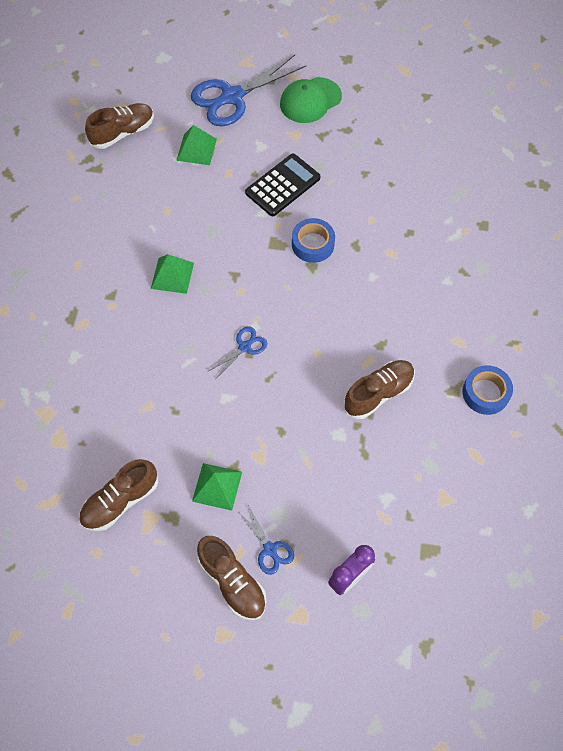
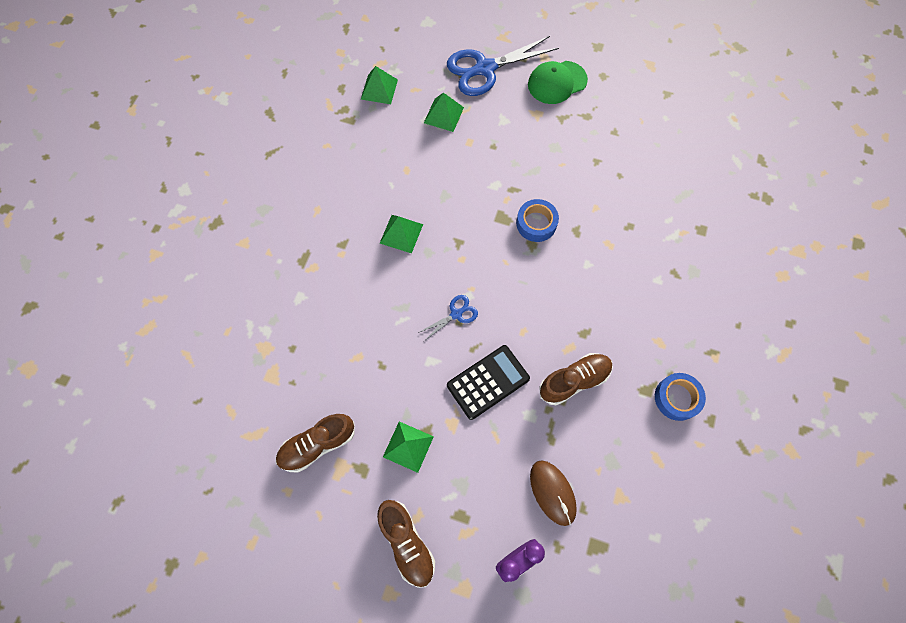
camera: 10 degrees right, 5 degrees up
brown shoe [85,103,154,149] -> green pyramid [361,66,398,104]
blue scissors [240,505,294,575] -> none
black calculator [245,154,320,216] -> black calculator moved to [447,345,530,420]
none -> brown mouse [530,460,577,526]

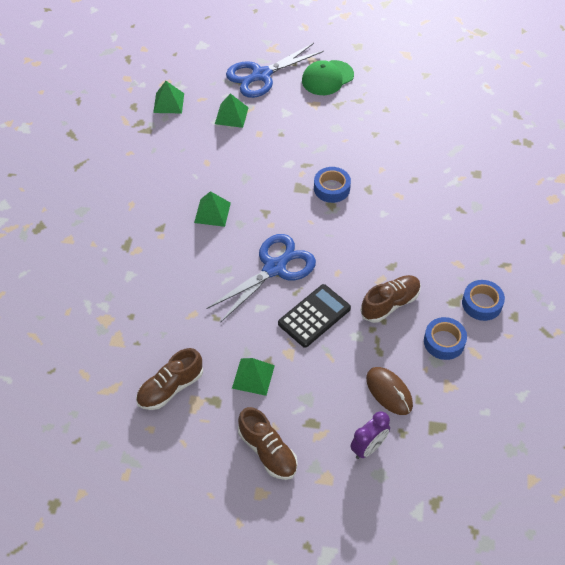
camera: 10 degrees left, 15 degrees down
blue scissors [418,295,478,341] -> blue scissors [206,234,316,322], size x2.13
none -> blue tape [424,317,467,360]

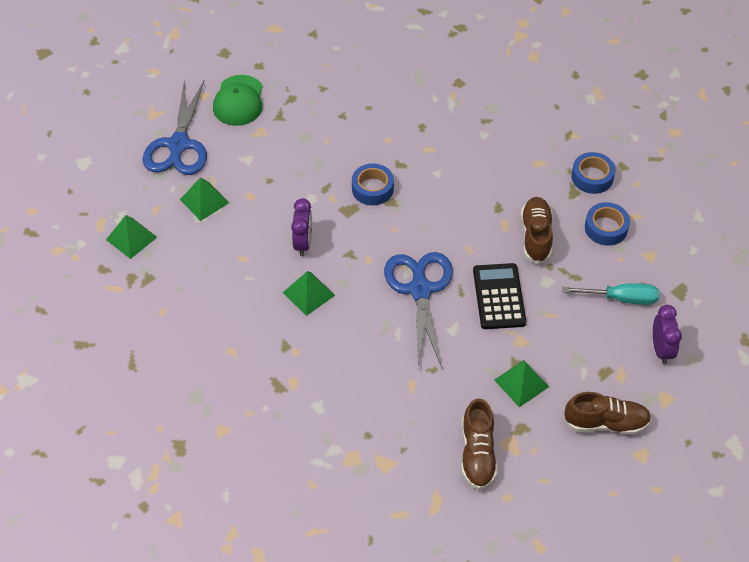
camera: 50 degrees left, 0 degrees up
brown mouse [366,367,413,415] -> turquoise screwdriver [562,283,659,305]
none -> purple clock [291,198,312,256]

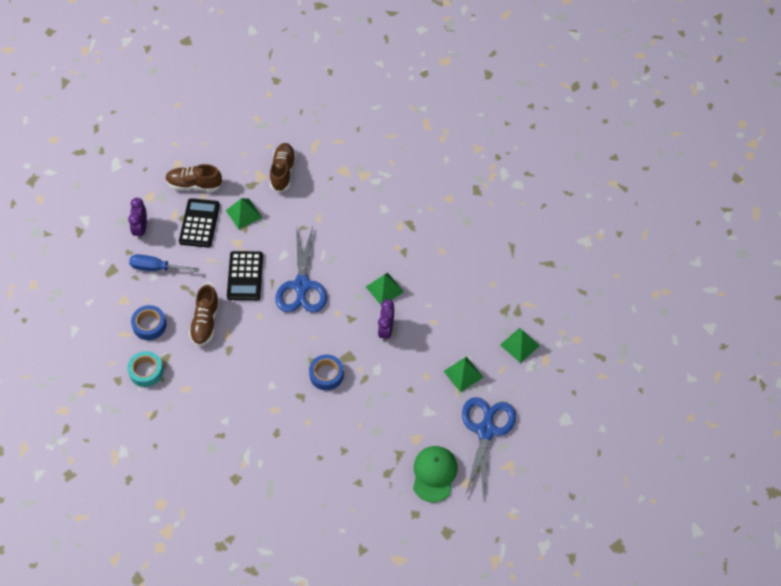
camera: 175 degrees left, 5 degrees up
turquoise screwdriver [562,283,659,305] -> blue screwdriver [129,254,199,272]
blue tape [571,152,615,194] -> turquoise tape [127,351,164,387]
none -> black calculator [179,198,220,247]

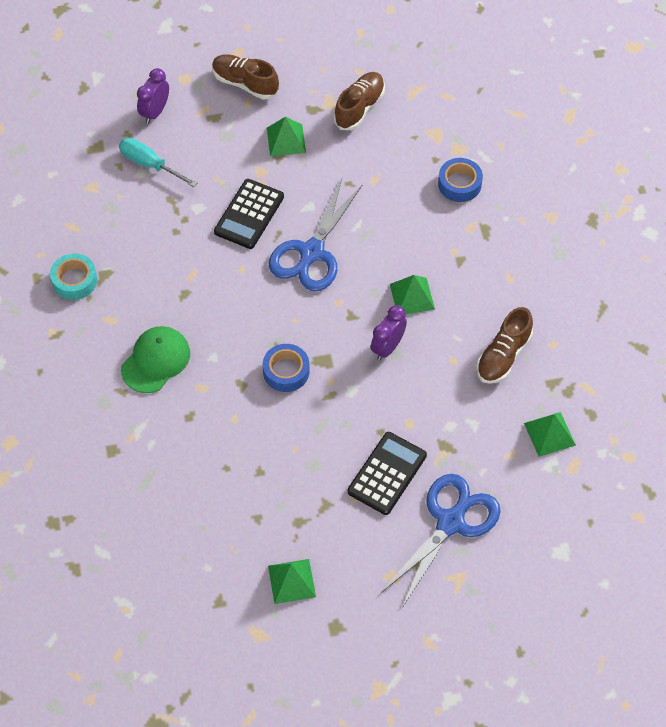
camera: 25 degrees right, 0 degrees up
blue screwdriver [129,254,199,272] -> turquoise screwdriver [119,138,197,187]
blue tape [131,305,166,340] -> blue tape moved to [438,158,483,202]
black calculator [179,198,220,247] -> black calculator moved to [347,432,427,515]
brown shoe [189,285,220,346] -> brown shoe moved to [477,307,533,384]
green cap [413,446,458,502] -> green cap moved to [121,326,190,393]
green pyramid [444,357,484,392] -> green pyramid moved to [268,559,316,604]

